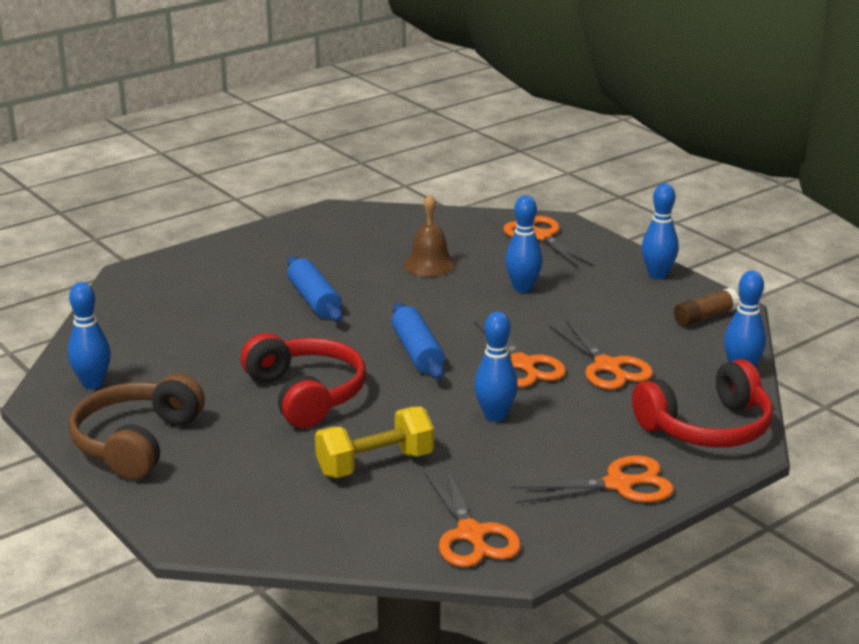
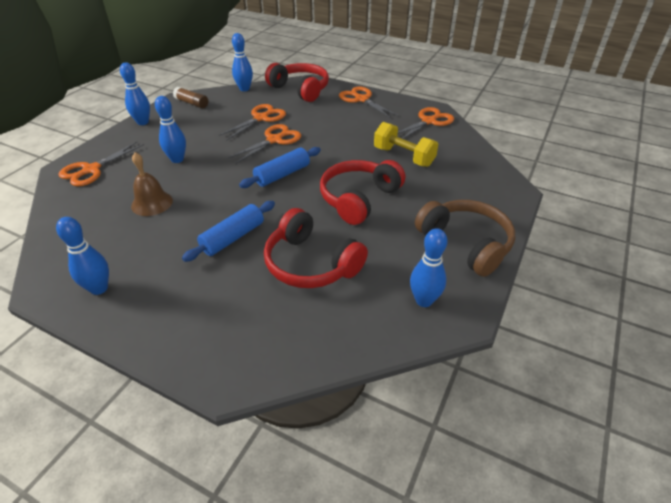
camera: 115 degrees left, 15 degrees up
brown headphones [69,373,205,480] -> brown headphones turned 120 degrees counterclockwise [415,200,515,277]
blue bowling pin [474,311,518,422] -> blue bowling pin moved to [56,217,109,295]
none -> red headphones [264,208,368,288]

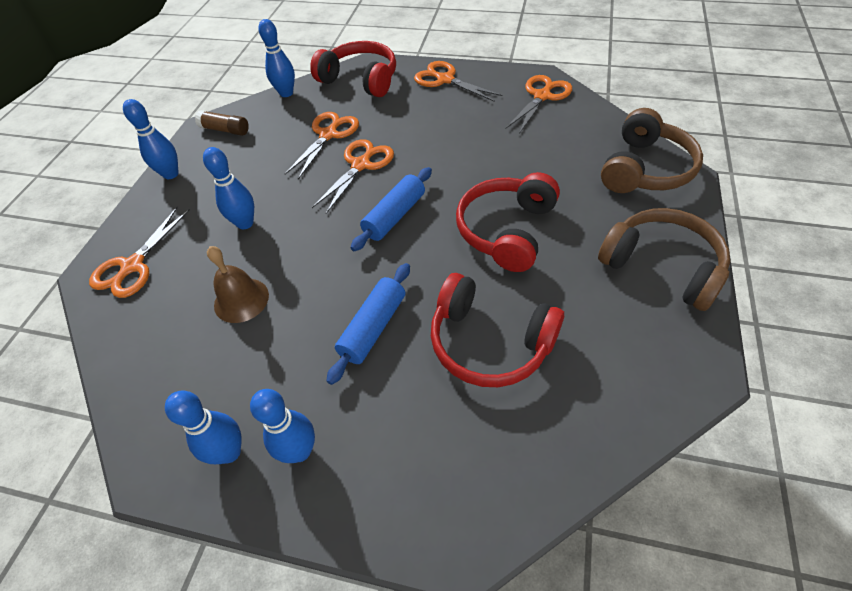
camera: 10 degrees left, 10 degrees up
yellow dumbbell [374,122,438,167] -> none
blue bowling pin [410,228,447,307] -> blue bowling pin moved to [250,389,315,463]
none -> brown headphones [601,108,703,193]

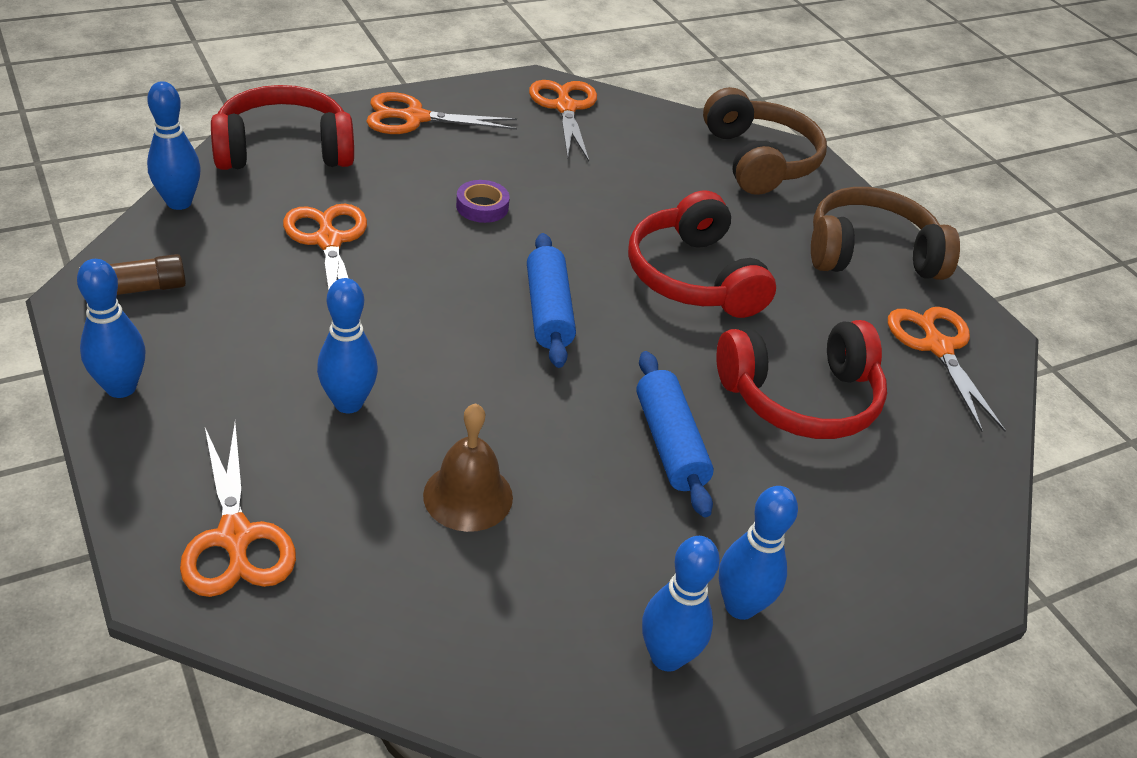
camera: 50 degrees left, 10 degrees down
orange scissors [312,139,394,214] -> orange scissors moved to [888,307,1006,432]
none -> purple tape [456,180,510,223]

